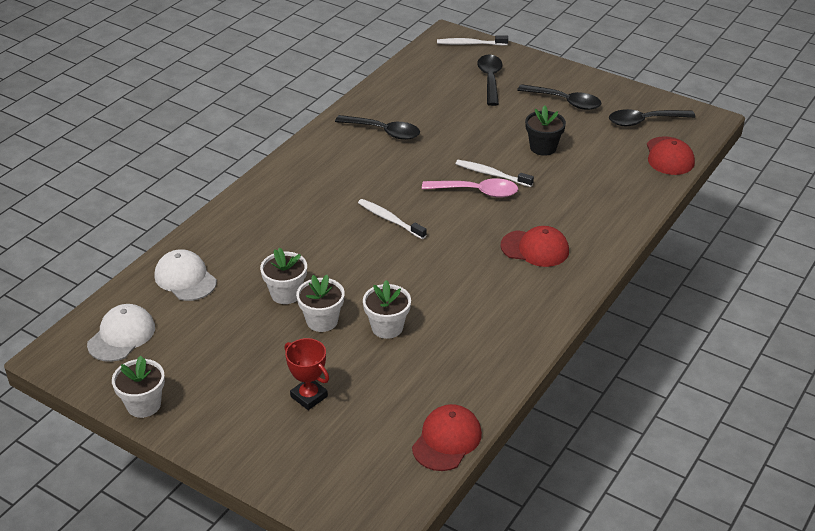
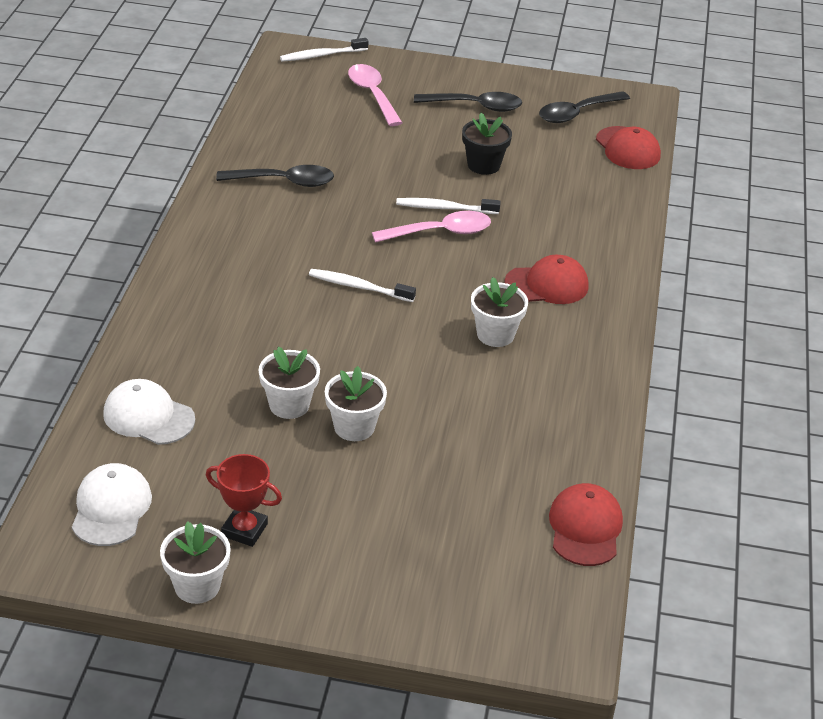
camera: 25 degrees left, 0 degrees up
red trophy [284,338,329,410] -> red trophy moved to [206,454,282,547]
white flower pot [363,280,411,339] -> white flower pot moved to [471,277,528,347]
black spoon [477,55,502,106] -> pink spoon [348,64,402,126]

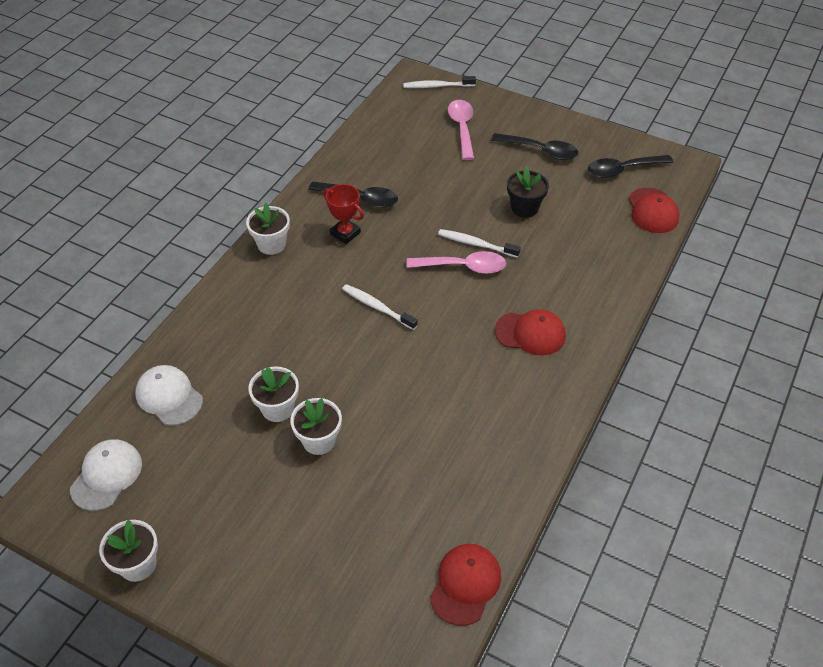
camera: 20 degrees right, 10 degrees up
red trophy [206,454,282,547] -> red trophy moved to [323,184,364,244]
white flower pot [471,277,528,347] -> white flower pot moved to [246,203,290,255]

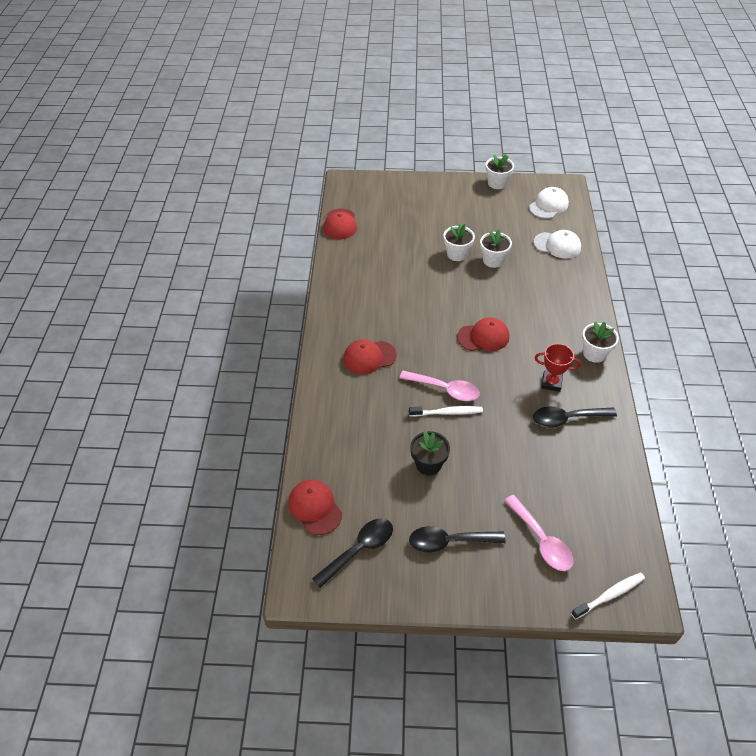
camera: 155 degrees right, 0 degrees up
white cap [70,439,142,511] -> white cap turned 135 degrees counterclockwise [529,187,569,219]
white toothbrush [342,284,417,330] -> red cap [457,317,510,351]
pink spoon [406,251,506,274] -> pink spoon turned 135 degrees counterclockwise [399,371,480,401]

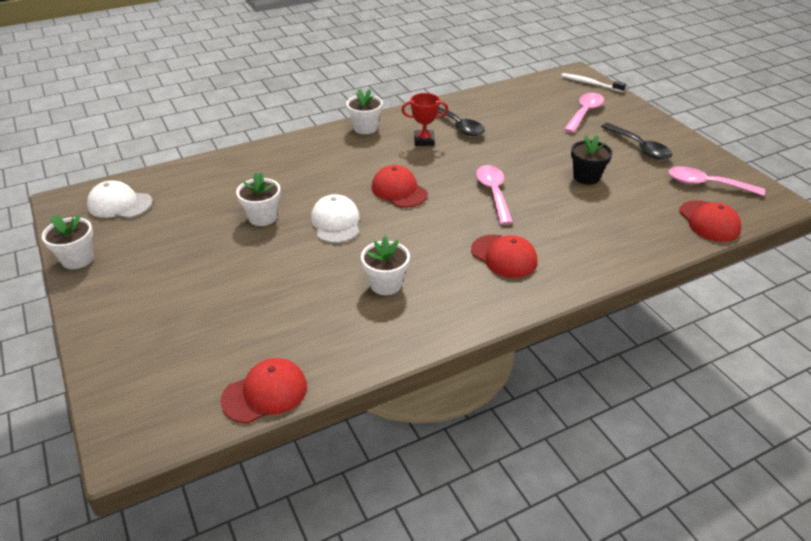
camera: 120 degrees left, 10 degrees down
red cap [288,479,342,535] -> red cap turned 45 degrees counterclockwise [679,200,741,242]
black spoon [312,518,393,588] -> pink spoon [668,166,765,196]
white toothbrush [409,406,483,417] -> none
white flower pot [443,223,475,261] -> white flower pot moved to [361,236,410,295]
white cap [534,230,581,259] -> white cap moved to [311,194,359,243]
red trophy [535,344,581,392] -> red trophy turned 75 degrees counterclockwise [401,93,448,146]

